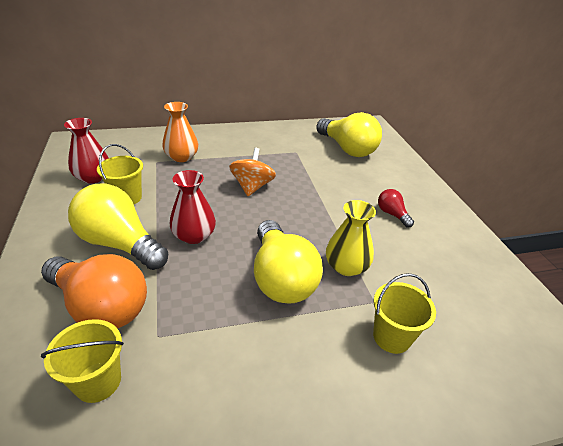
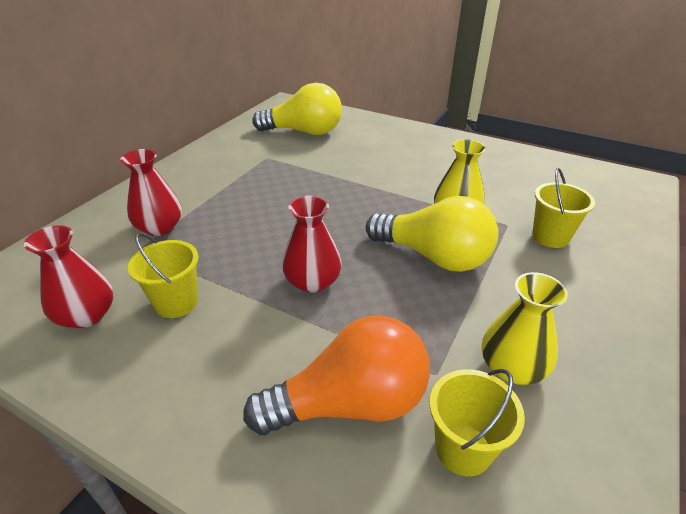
camera: 45 degrees left, 0 degrees up
yellow light bulb [68,184,168,270] -> none
orange vase [162,102,198,162] -> red vase [120,149,182,236]
orange spinning top [229,148,276,196] -> none
red light bulb [378,189,414,227] -> none
none -> yellow vase [482,272,568,385]

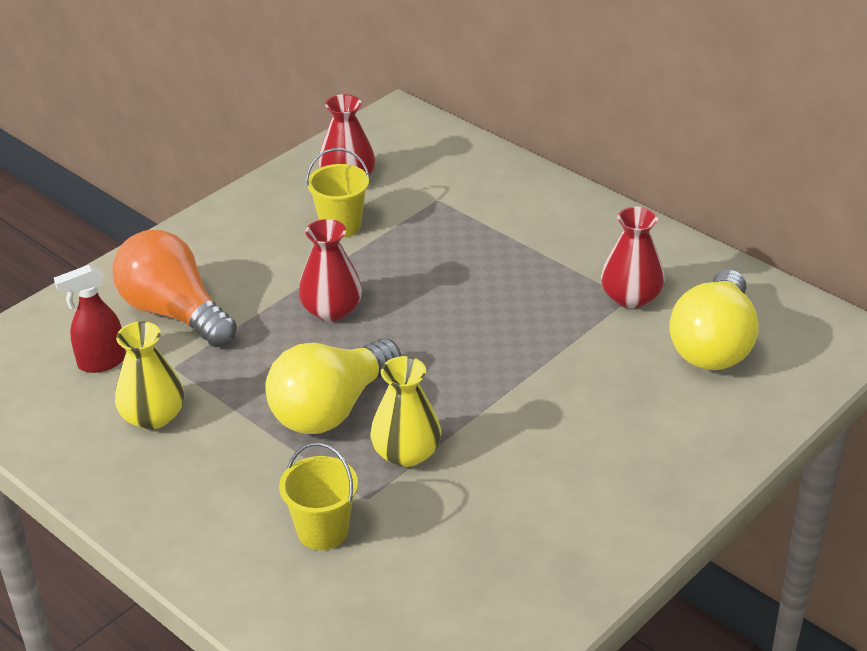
camera: 105 degrees right, 0 degrees up
red vase [120,149,182,236] -> red vase moved to [601,206,665,309]
orange light bulb [243,316,430,435] -> orange light bulb turned 135 degrees clockwise [112,230,237,347]
yellow bucket [429,369,525,477] -> red spray bottle [54,265,126,373]

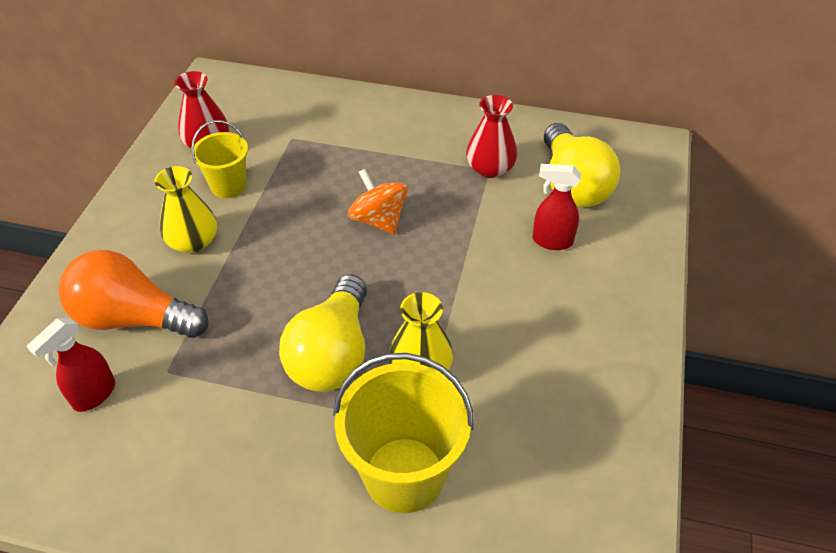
camera: 30 degrees left, 10 degrees up
yellow vase [115,321,184,430] -> yellow vase moved to [155,166,217,253]
yellow bucket [279,442,358,550] -> yellow bucket [333,353,474,513], size x1.72
red vase [298,219,362,321] -> none
none -> orange spinning top [348,169,408,235]
none -> red spray bottle [533,164,581,250]

